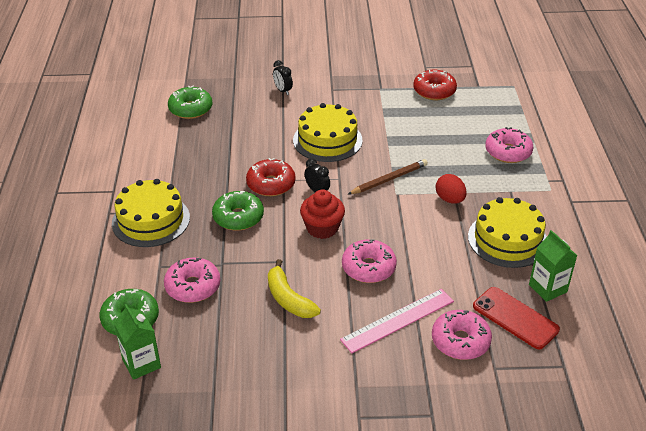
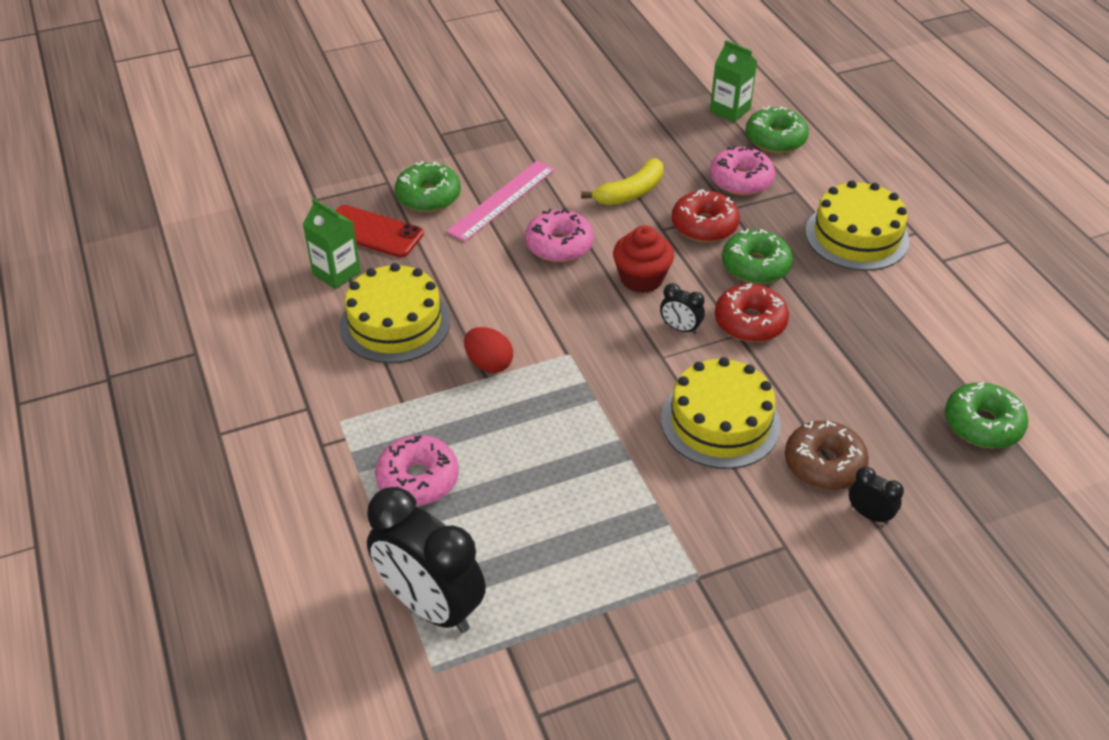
camera: 160 degrees right, 5 degrees up
yellow banana [268,259,321,318] -> yellow banana turned 105 degrees clockwise [581,158,663,205]
brown pencil [347,159,428,195] -> none
red donut [413,70,457,100] -> red donut moved to [672,189,740,242]
pink donut [432,310,492,360] -> green donut [395,161,461,212]
none -> black clock [367,487,486,633]
none -> brown donut [785,421,869,490]

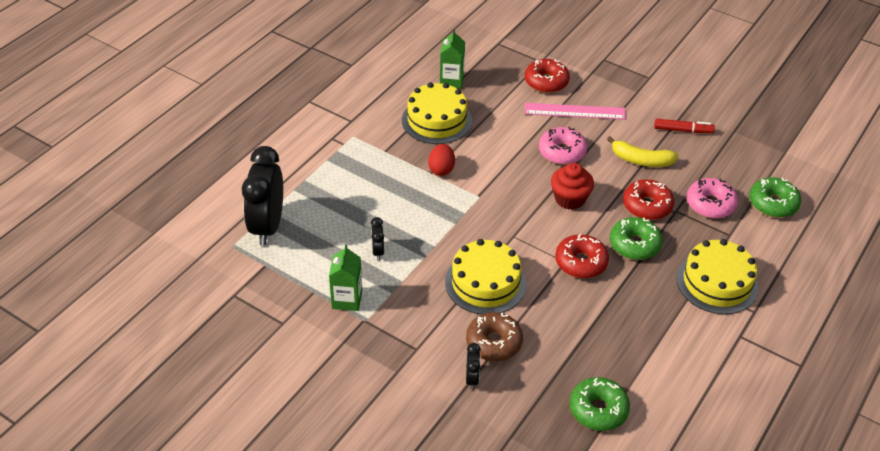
camera: 55 degrees right, 0 degrees up
red phone [335,205,424,258] -> none
pink donut [375,435,459,506] -> none
green donut [395,161,461,212] -> red donut [525,59,570,93]
black clock [660,283,705,335] -> black clock moved to [371,217,384,260]
green carton [710,40,757,122] -> green carton moved to [329,245,362,311]
none -> red marker [654,119,715,133]

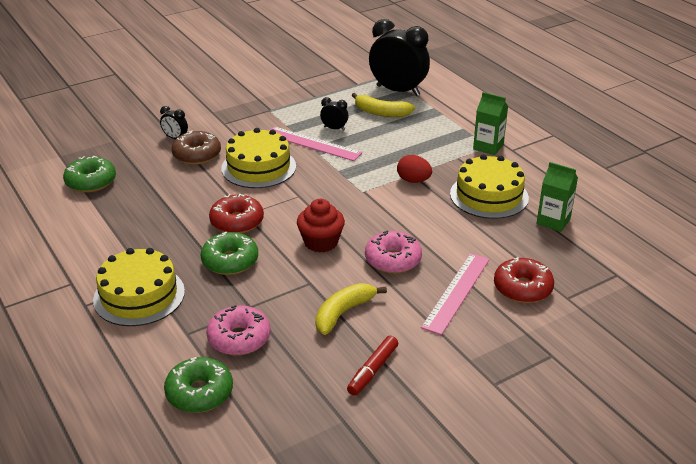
camera: 115 degrees right, 10 degrees down
green carton [329,245,362,311] -> green carton moved to [473,92,508,155]
red donut [623,179,674,220] -> none
none -> pink ruler [269,126,362,161]
none -> yellow banana [352,93,415,117]

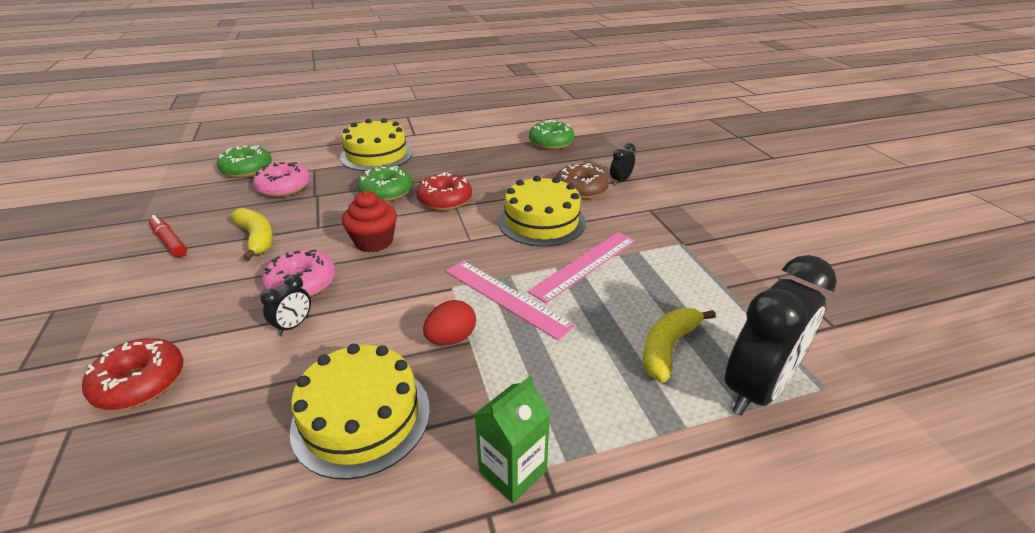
camera: 105 degrees right, 0 degrees up
black clock [320,97,349,131] -> black clock moved to [260,275,311,335]
pink ruler [421,253,490,335] -> pink ruler moved to [446,261,575,340]
green carton [536,162,578,232] -> none

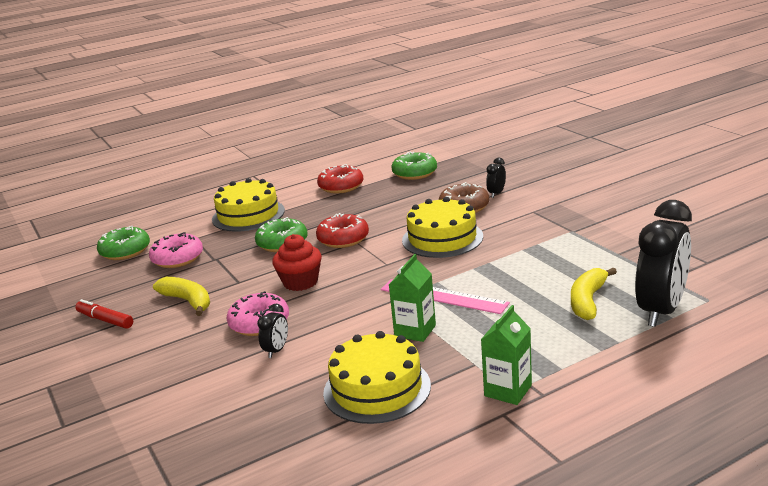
camera: 10 degrees left, 10 degrees down
red donut [82,338,183,410] -> red donut moved to [317,164,363,193]
red egg [423,300,476,345] -> green carton [389,254,436,342]
pink ruler [528,232,635,303] -> none

